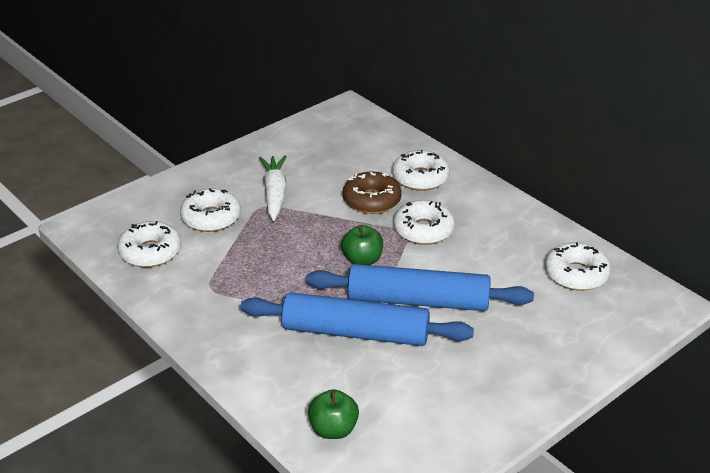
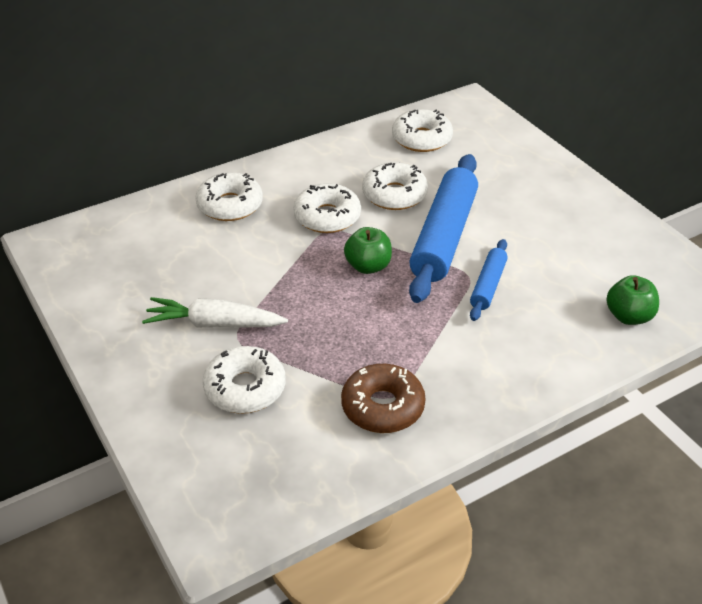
camera: 80 degrees left, 5 degrees up
white donut [117,221,181,267] -> white donut moved to [362,162,428,210]
blue rolling pin [241,292,474,346] -> blue rolling pin [470,239,508,321], size x0.50
brown donut [343,172,402,214] -> brown donut moved to [341,364,426,433]

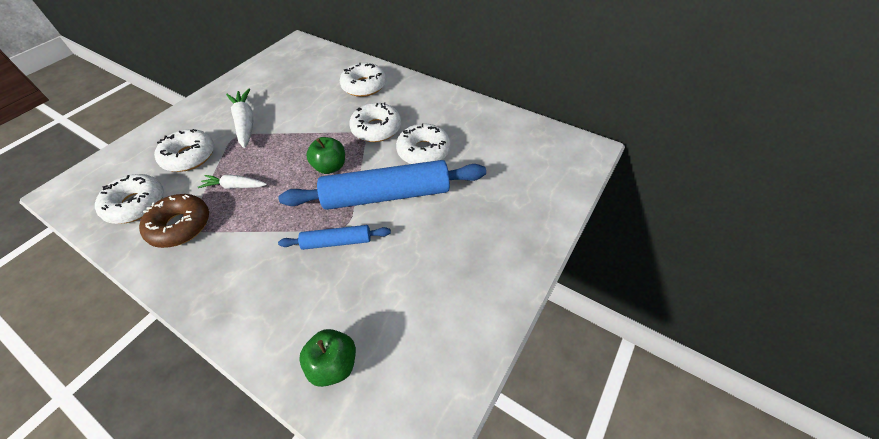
camera: 65 degrees right, 10 degrees up
white donut [392,109,453,152] -> white donut moved to [95,174,164,224]
none -> white carrot [198,175,267,189]

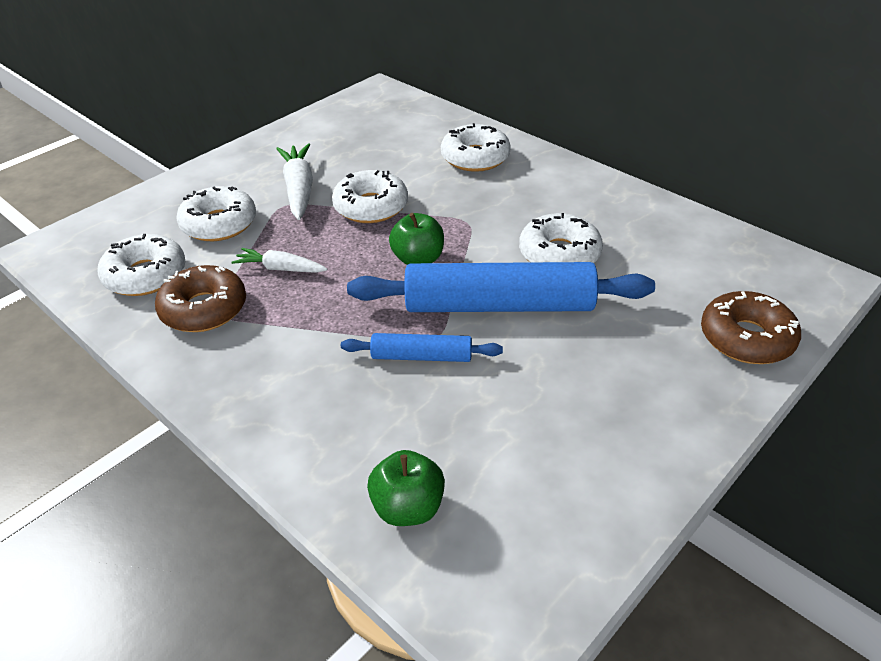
camera: 10 degrees right, 10 degrees down
white donut [349,103,401,142] -> white donut moved to [332,170,408,223]
none -> brown donut [701,291,801,364]

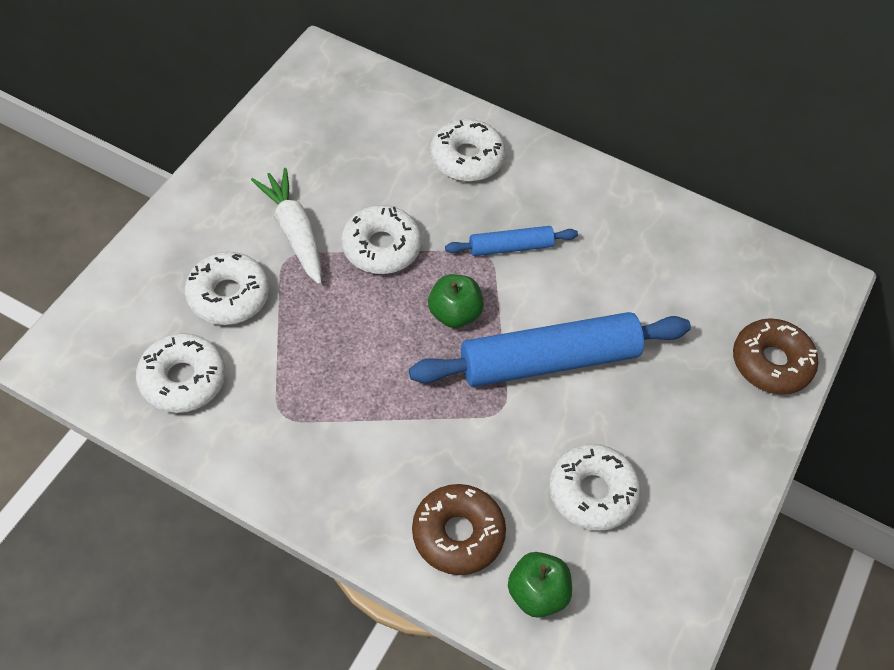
camera: 20 degrees left, 15 degrees up
brown donut [155,265,246,332] -> brown donut moved to [412,484,506,575]
white carrot [231,248,327,273] -> none
blue rolling pin [341,333,503,362] -> blue rolling pin moved to [445,226,578,256]
white donut [519,213,603,263] -> white donut moved to [549,444,641,531]

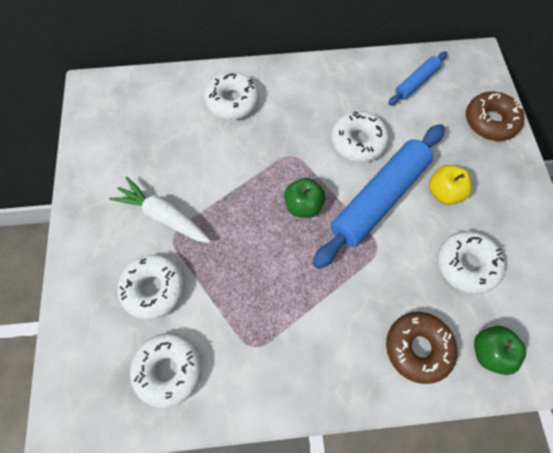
camera: 30 degrees left, 10 degrees up
white donut [341,205,422,274] -> white donut moved to [331,111,389,162]
blue rolling pin [445,226,578,256] -> blue rolling pin moved to [388,51,447,105]
none -> yellow apple [429,165,472,205]

